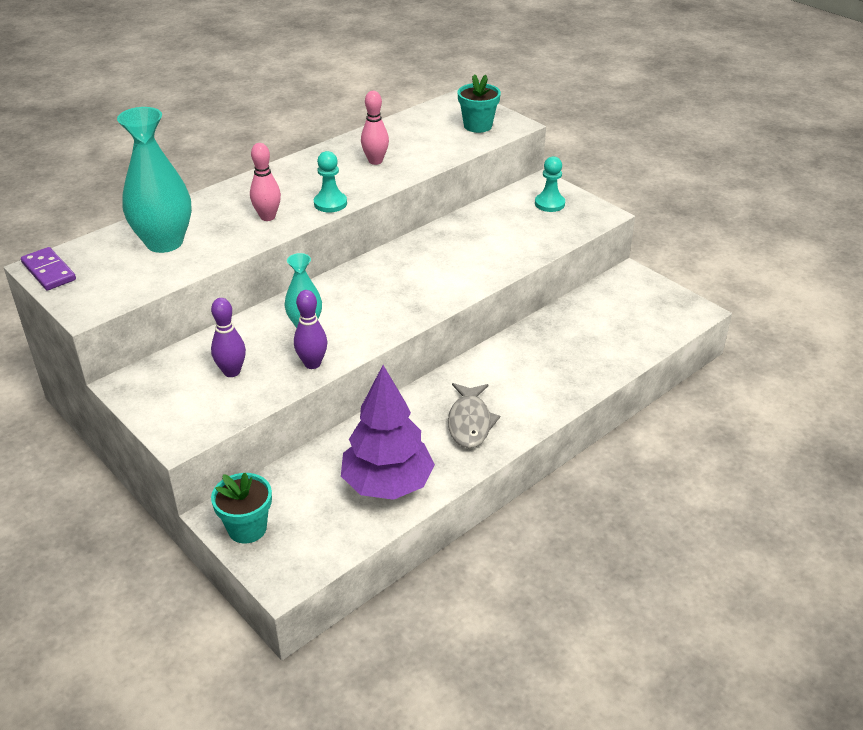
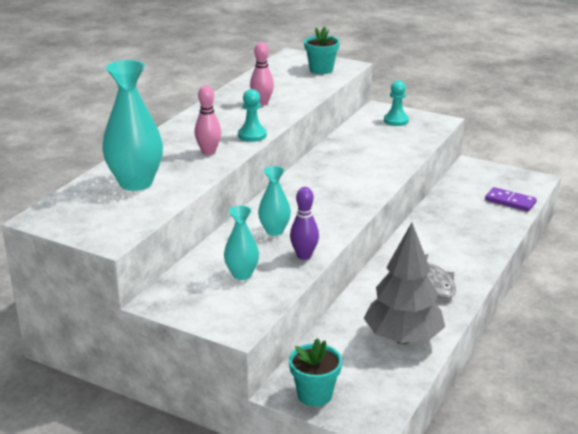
camera: 20 degrees left, 10 degrees down
purple domino [21,247,76,290] -> purple domino moved to [485,187,537,212]
purple bowling pin [211,298,246,377] -> turquoise vase [224,206,259,280]
purple tree [341,365,435,500] -> grey tree [364,222,445,344]

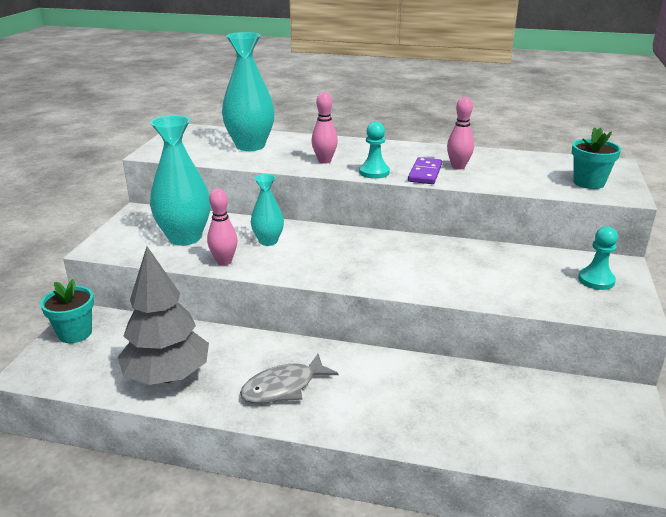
camera: 75 degrees right, 0 degrees up
turquoise vase [224,206,259,280] -> turquoise vase [150,115,210,246], size x1.78
purple bowling pin [290,187,319,260] -> pink bowling pin [207,189,238,265]
purple domino [485,187,537,212] -> purple domino moved to [408,157,442,184]

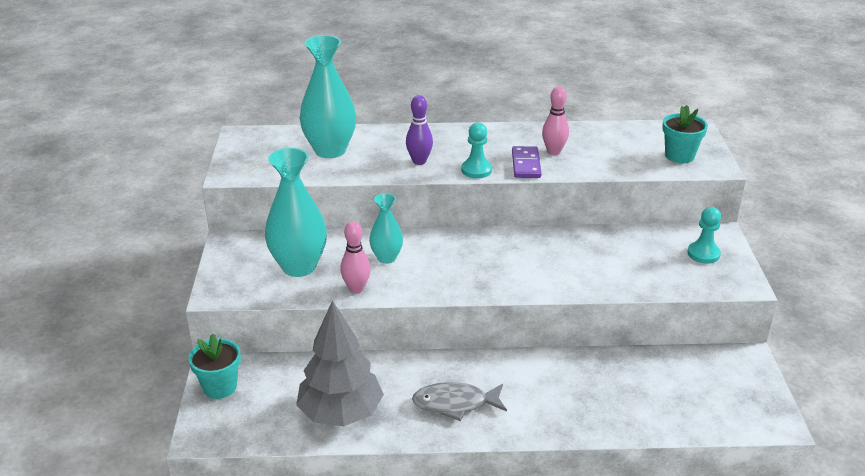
camera: 15 degrees left, 5 degrees up
grey fish [240,354,338,403] -> grey fish turned 45 degrees clockwise [412,382,507,421]
pink bowling pin [312,92,338,164] -> purple bowling pin [406,95,433,165]

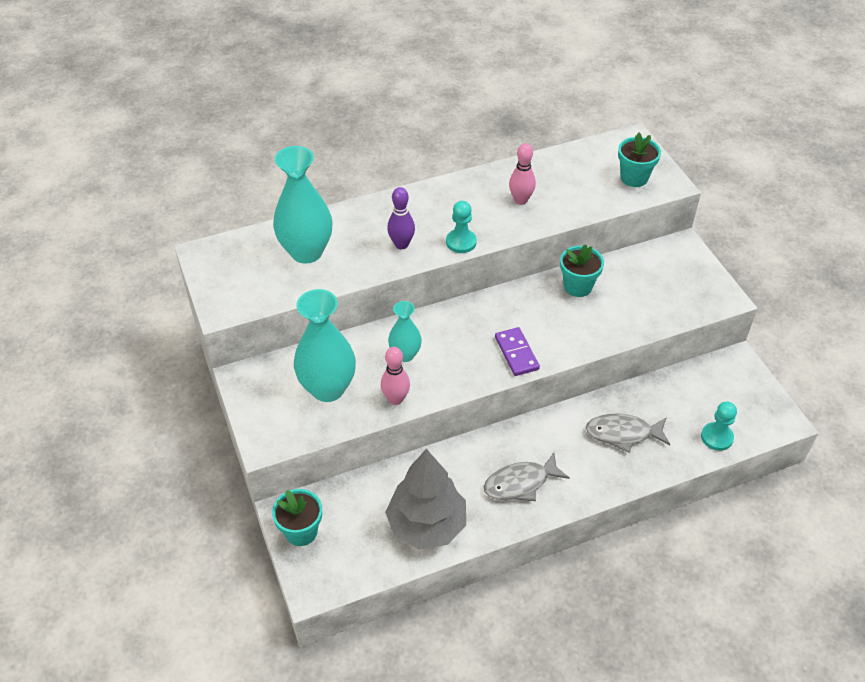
camera: 20 degrees left, 15 degrees up
purple domino [512,146,542,178] -> purple domino moved to [495,327,540,376]
turquoise pawn [687,207,721,264] -> turquoise pawn moved to [701,402,737,451]
none -> turquoise flower pot [560,244,604,297]
none -> grey fish [586,413,670,453]

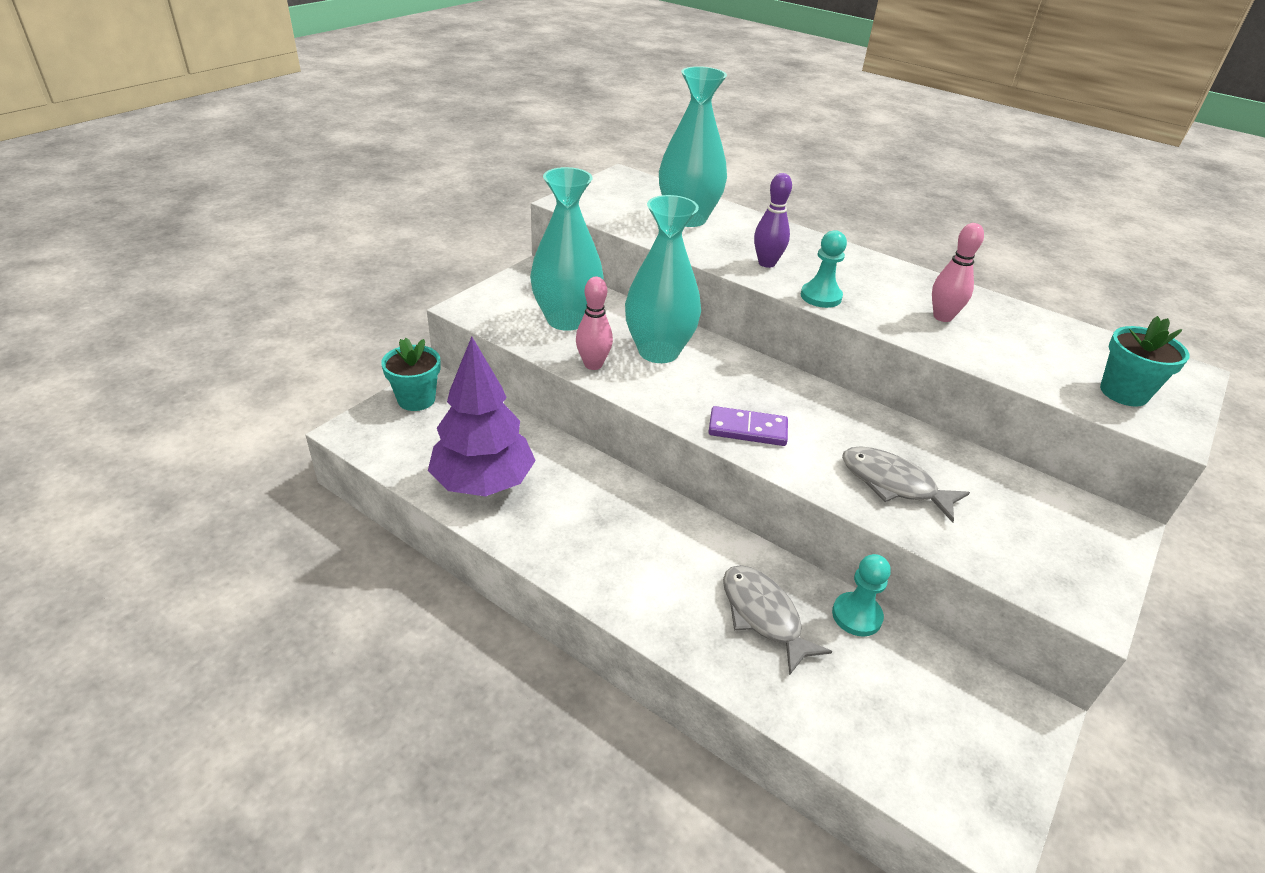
camera: 55 degrees right, 10 degrees down
grey tree [385,449,466,549] -> purple tree [428,337,536,496]
turquoise vase [388,301,422,362] -> turquoise vase [625,195,701,363], size x1.78
grey fish [484,452,570,501] -> grey fish moved to [842,446,970,523]
purple domino [495,327,540,376] -> purple domino turned 60 degrees clockwise [708,406,788,446]
turquoise flower pot [560,244,604,297] -> none
turquoise pawn [701,402,737,451] -> turquoise pawn moved to [832,554,891,637]

